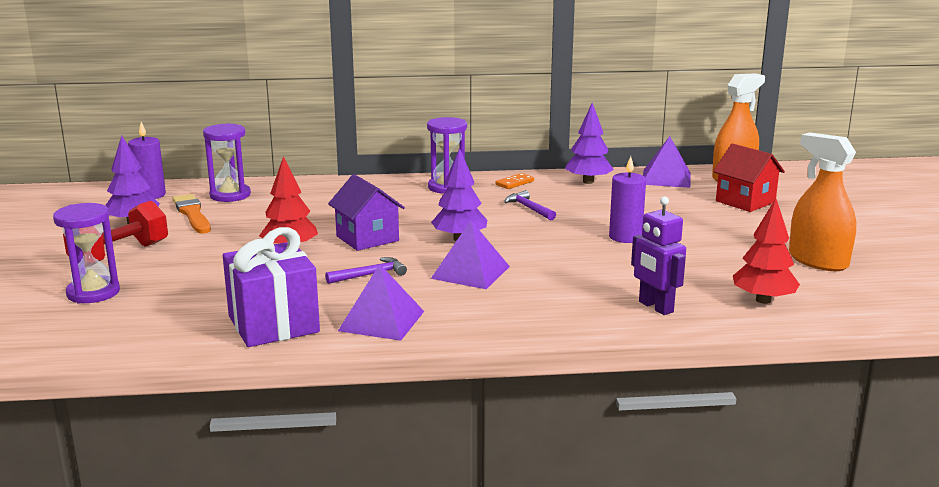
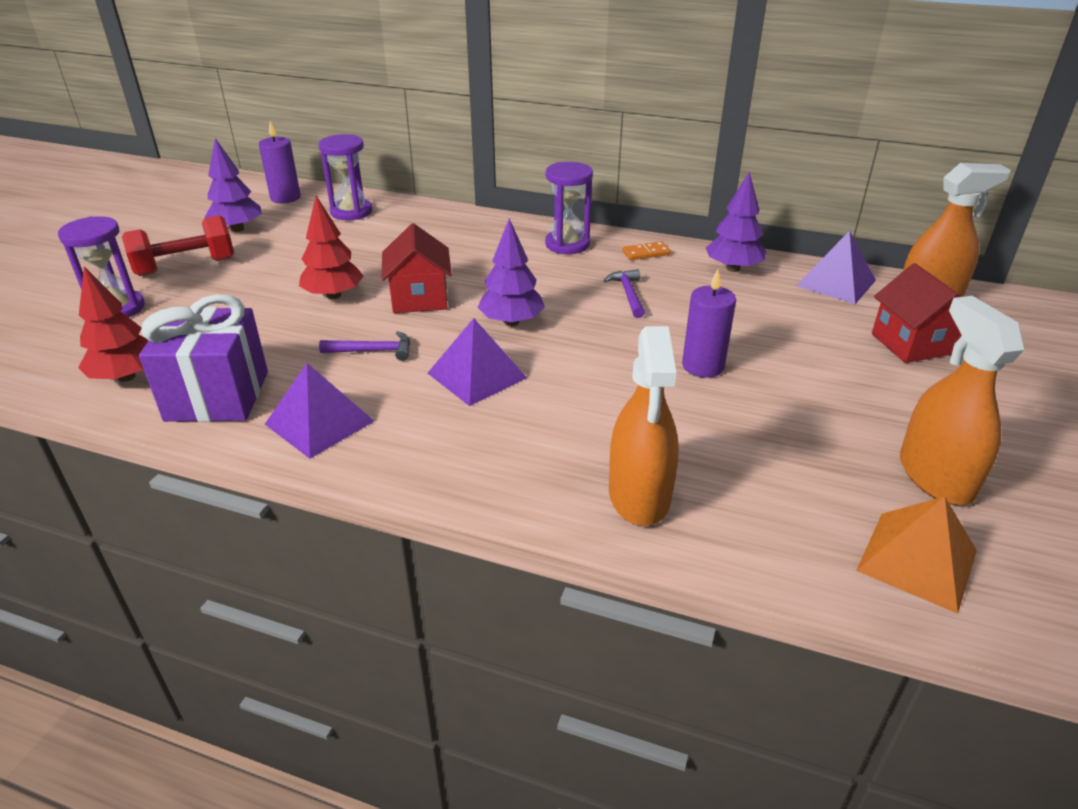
camera: 25 degrees right, 15 degrees up
orange brush [172,194,211,234] -> none
purple house [328,174,405,251] -> red house [381,223,452,313]
purple robot [631,196,686,315] -> orange spray bottle [609,326,679,526]
red tree [733,198,800,304] -> red tree moved to [78,267,148,382]
none -> orange pyramid [856,496,977,614]

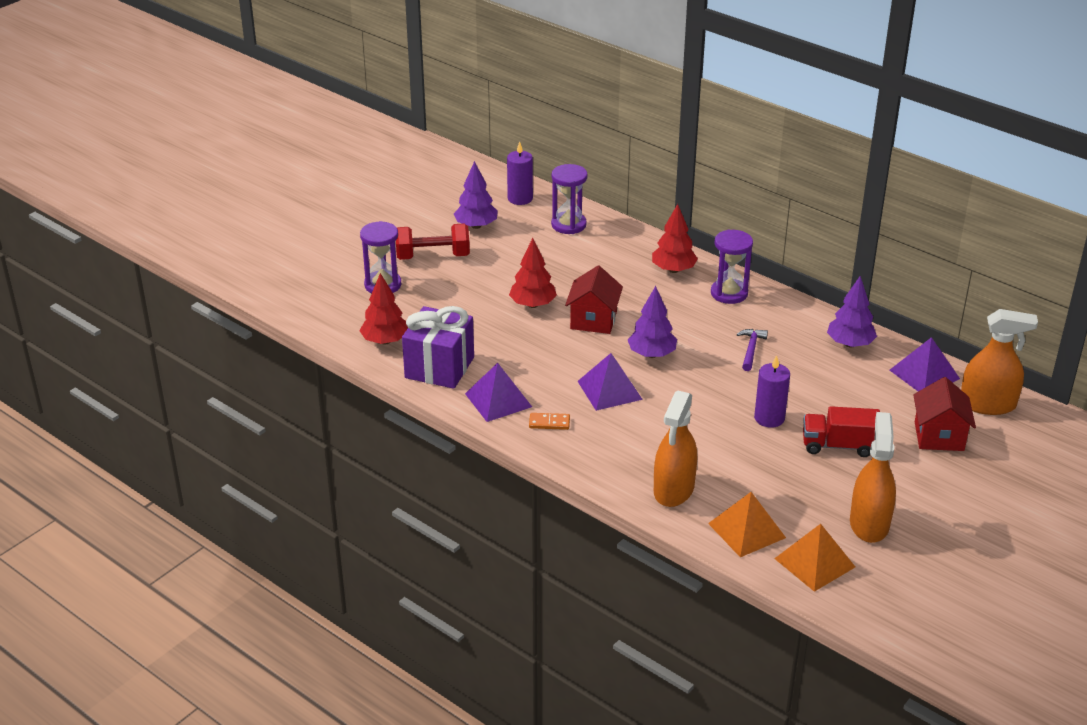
camera: 20 degrees right, 0 degrees up
purple hammer [319,331,410,361] -> none
orange domino [622,241,671,260] -> orange domino moved to [529,413,570,430]
none -> red tree [652,204,698,273]
none -> orange pyramid [708,492,786,557]
none -> red truck [803,406,880,457]

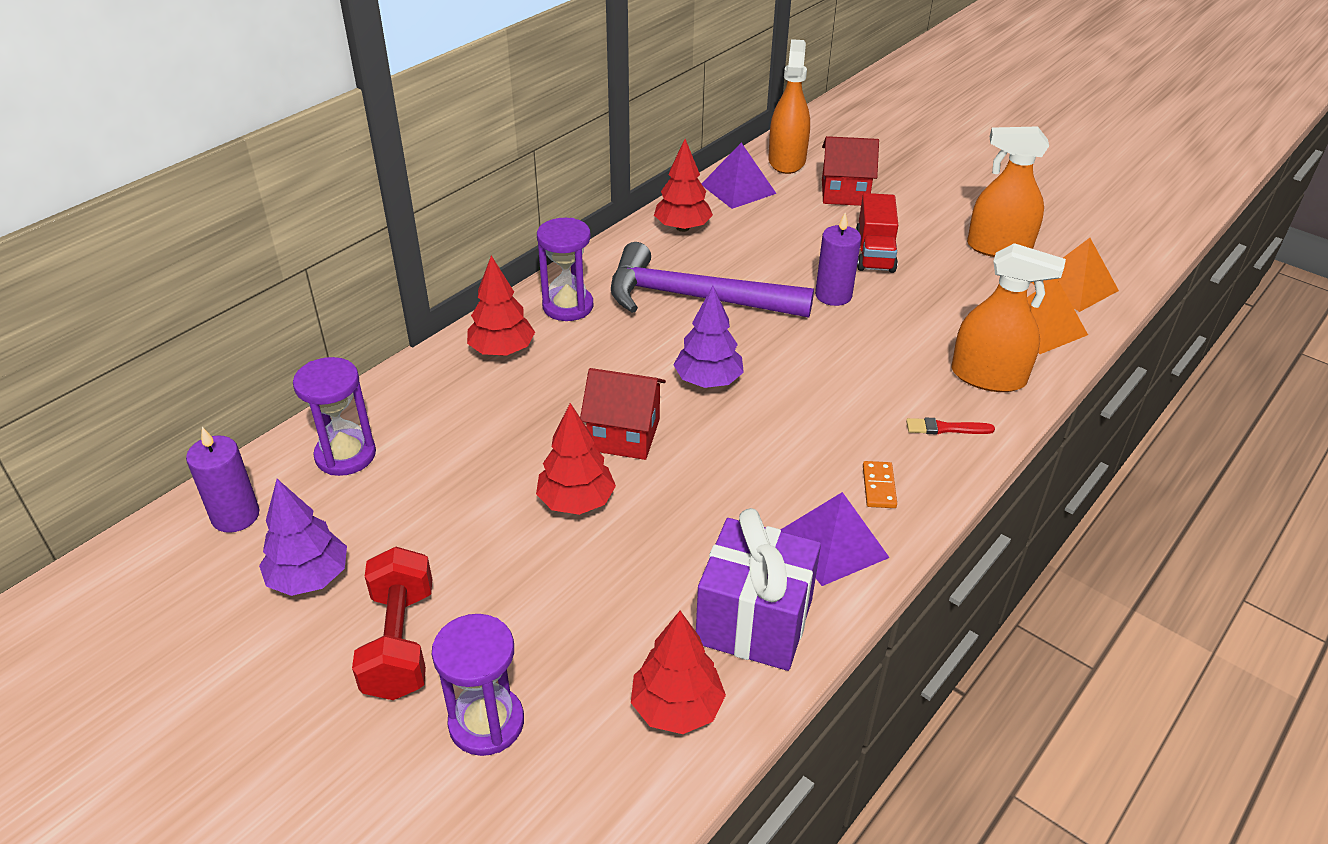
camera: 90 degrees left, 5 degrees up
purple pyramid [577,353,643,411] -> none
purple hammer [737,329,768,371] -> purple hammer [611,242,814,318], size x2.48
purple tree [827,276,877,347] -> red tree [654,139,713,232]
none -> red brush [906,418,995,434]

